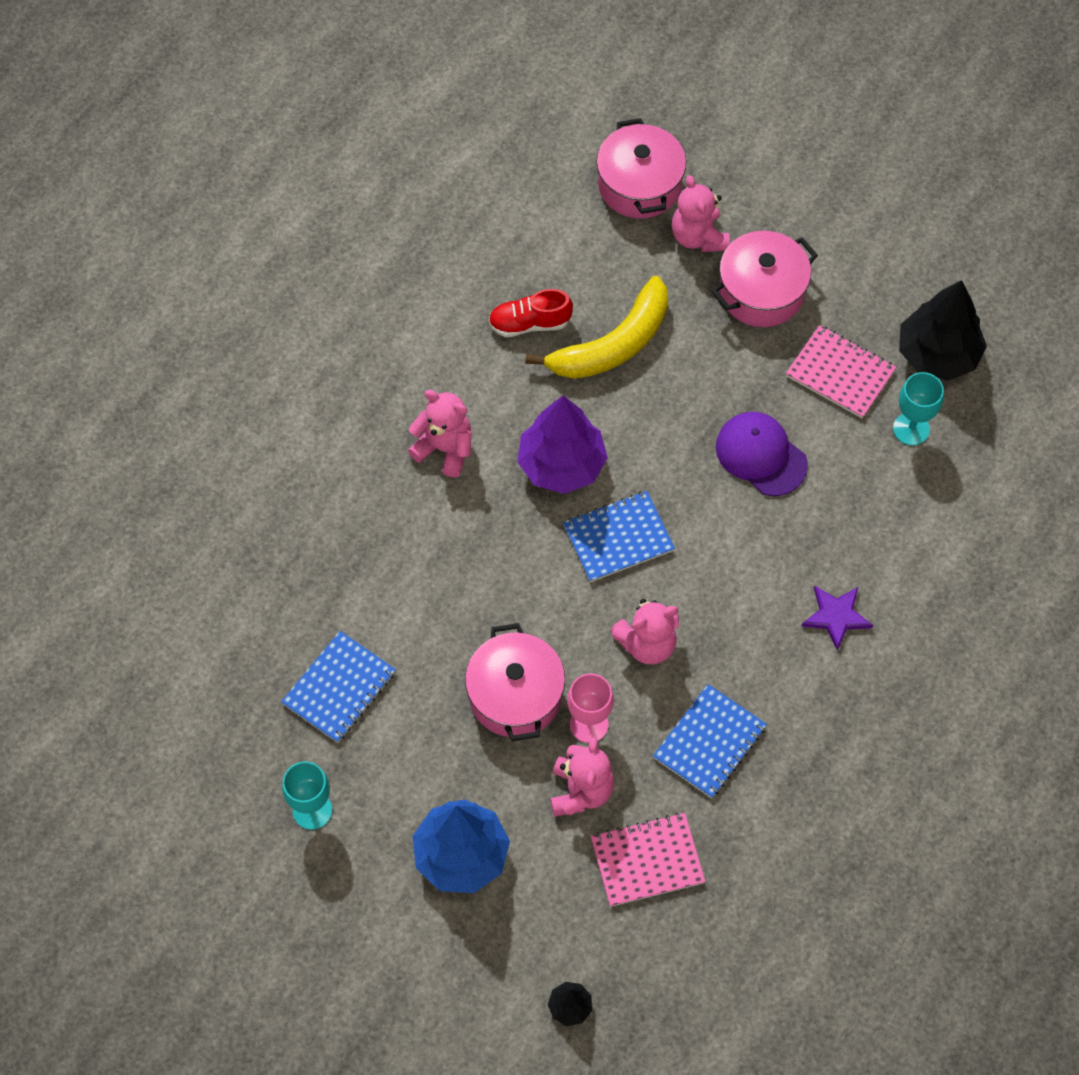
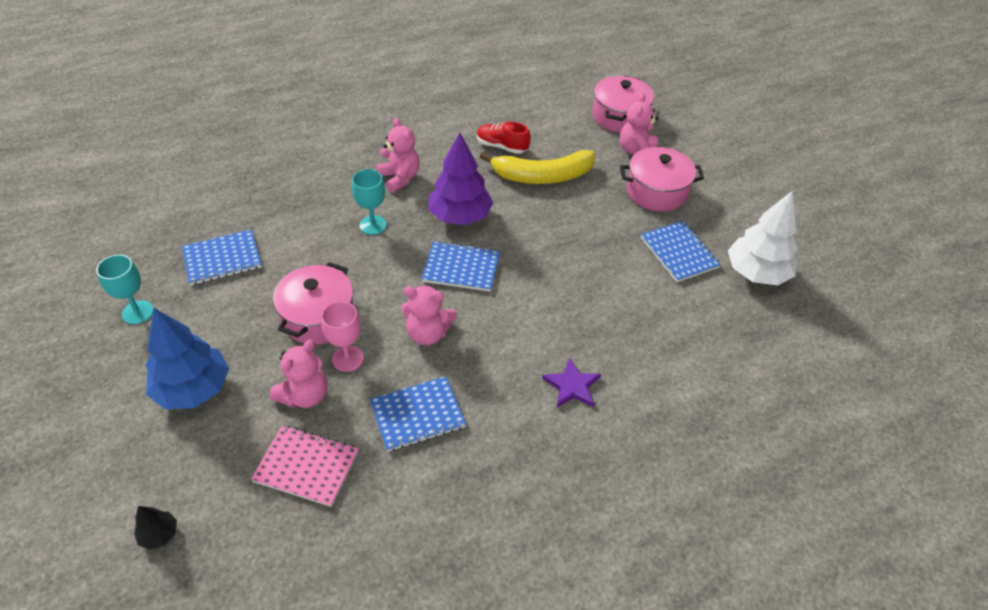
camera: 30 degrees right, 15 degrees down
purple cap [716,412,808,496] -> none
pink notebook [786,325,896,418] -> blue notebook [641,221,721,282]
turquoise goblet [893,372,944,445] -> turquoise goblet moved to [352,169,387,235]
black tree [899,280,987,381] -> white tree [728,191,798,285]

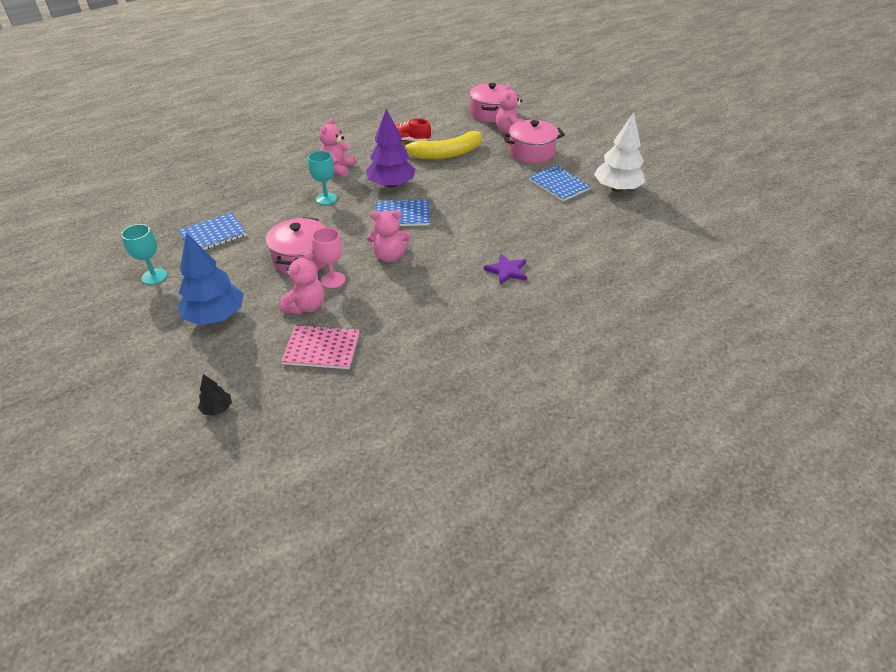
camera: 10 degrees left, 5 degrees down
blue notebook [370,376,466,452] -> none
pink teddy bear [376,118,420,193] -> pink teddy bear turned 120 degrees counterclockwise [319,118,355,177]

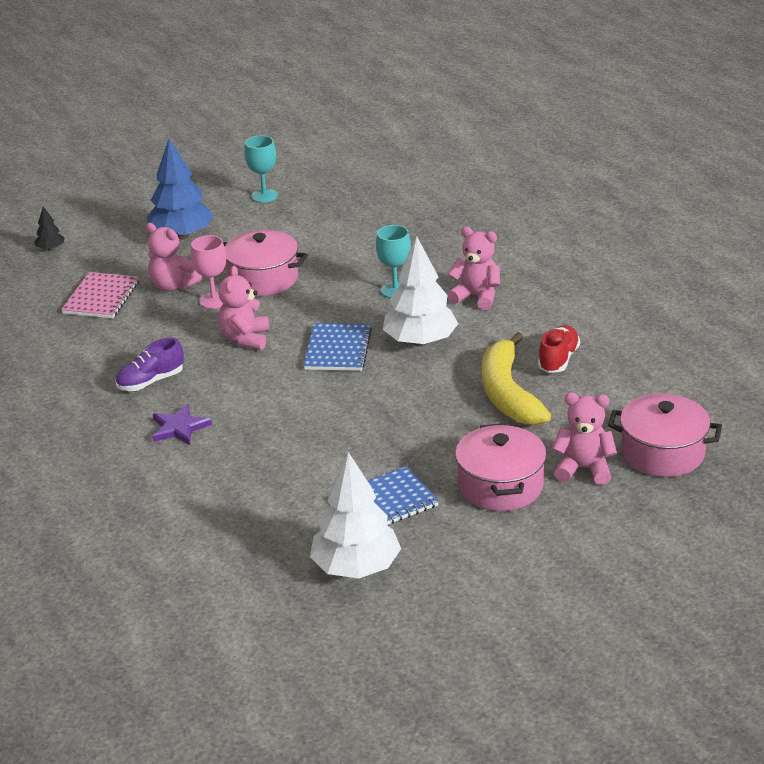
camera: 100 degrees right, 10 degrees down
blue notebook [178,213,247,250] -> none
purple tree [366,109,416,188] -> white tree [383,236,459,346]
none -> purple shoe [116,337,184,391]

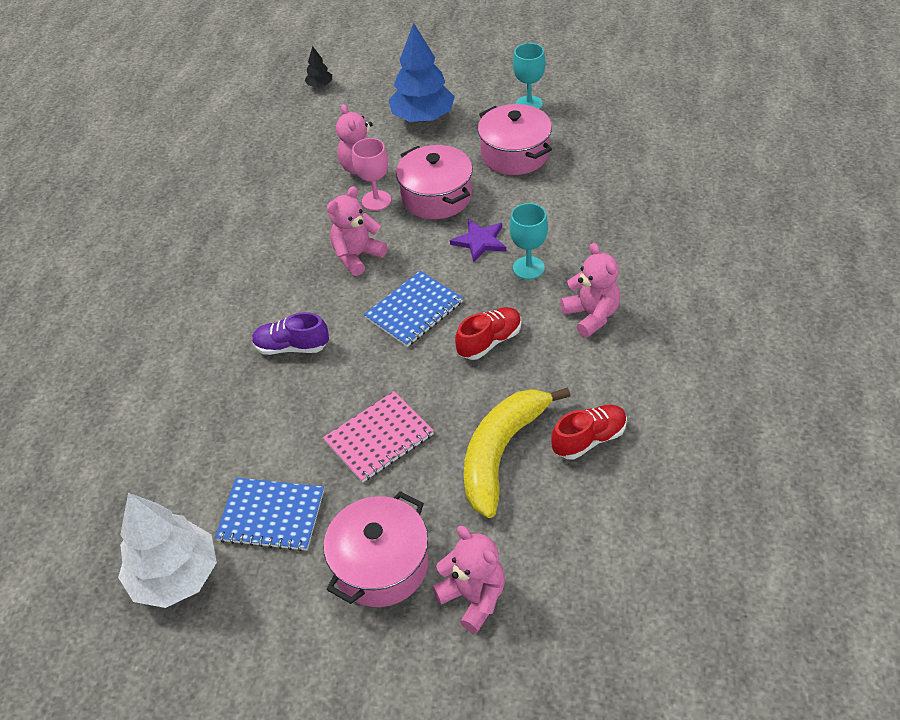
camera: 40 degrees right, 15 degrees up
pink notebook [61,272,139,318] -> pink notebook moved to [323,391,434,483]
purple shoe [116,337,184,391] -> purple shoe moved to [252,312,329,355]
purple star [152,404,212,445] -> purple star moved to [450,219,506,262]
white tree [383,236,459,346] -> red shoe [455,307,521,360]
pink pot [608,394,722,477] -> pink pot moved to [478,104,552,175]

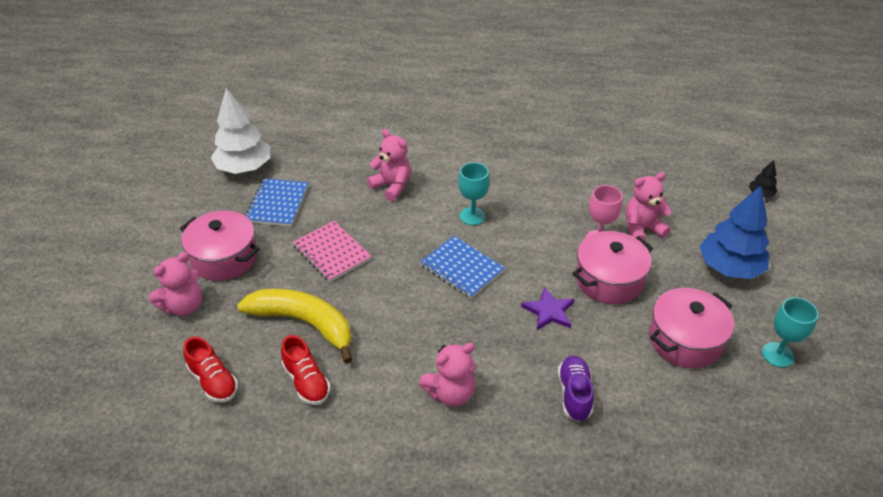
camera: 85 degrees right, 5 degrees down
purple shoe [252,312,329,355] -> purple shoe moved to [558,356,594,422]
pink teddy bear [327,186,388,276] -> pink teddy bear moved to [367,129,411,201]
red shoe [455,307,521,360] -> red shoe moved to [183,337,238,402]
turquoise goblet [509,203,548,280] -> turquoise goblet moved to [458,162,490,225]

